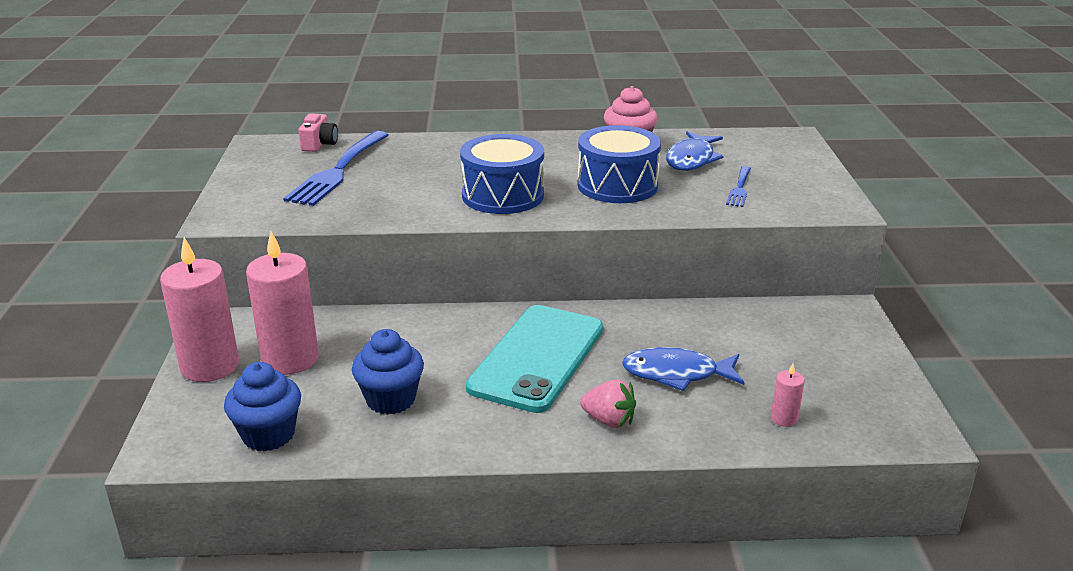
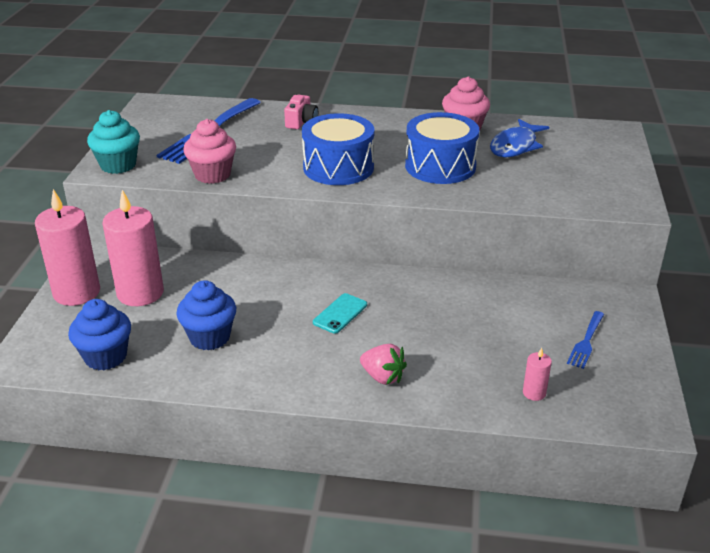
camera: 10 degrees right, 5 degrees up
pink camera [298,113,338,152] -> pink camera moved to [284,95,318,129]
turquoise phone [466,305,603,413] -> turquoise phone [313,293,367,334], size x0.42
blue fish [622,347,744,391] -> none
blue fork [726,166,751,207] -> blue fork moved to [567,311,604,369]
none -> turquoise cupcake [87,110,140,174]
none -> pink cupcake [183,119,236,184]

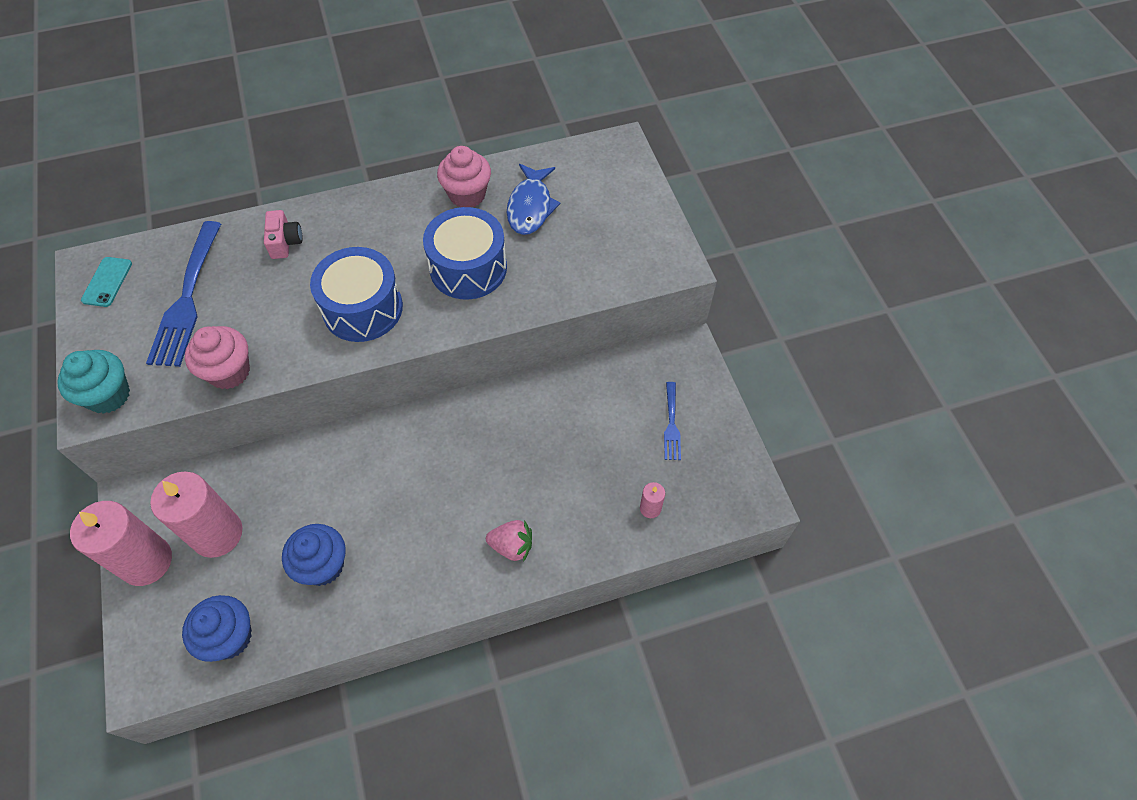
camera: 25 degrees left, 25 degrees up
turquoise phone [313,293,367,334] -> turquoise phone moved to [81,257,132,307]

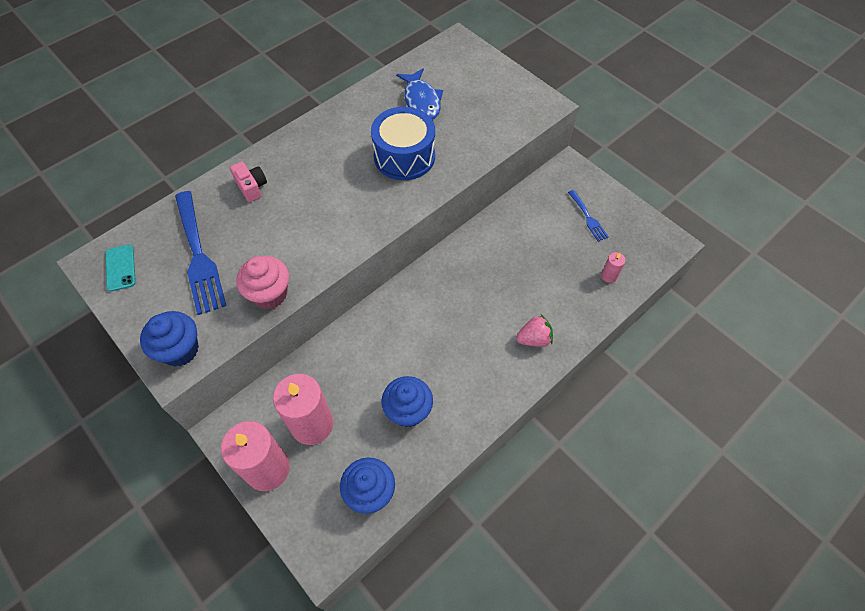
camera: 25 degrees left, 0 degrees up
turquoise cupcake [57,350,130,414] -> blue cupcake [140,311,199,367]
blue drum [310,247,403,342] -> none
pink cupcake [437,146,491,207] -> none

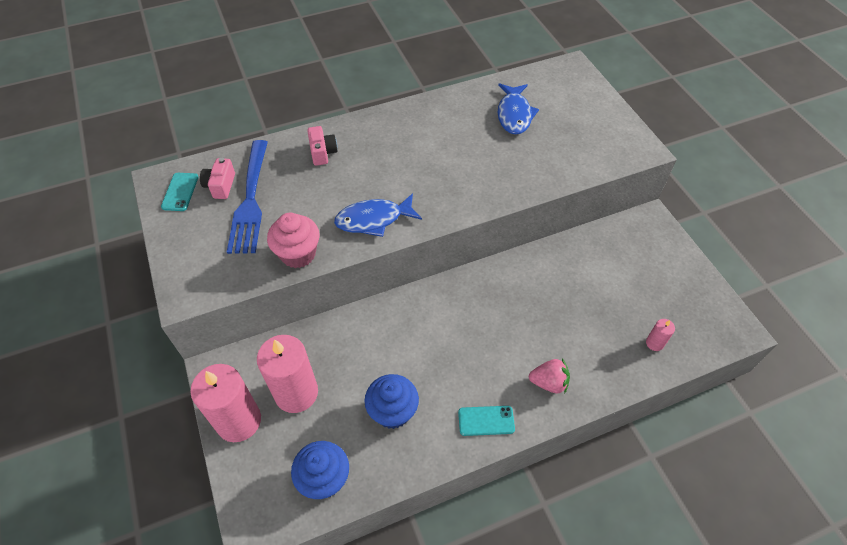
camera: 20 degrees right, 5 degrees down
blue cupcake [140,311,199,367] -> none
blue drum [371,107,435,180] -> none
blue fork [568,190,609,242] -> none
none -> pink camera [200,158,235,199]
none -> blue fish [334,193,422,237]
none -> turquoise phone [458,406,515,436]

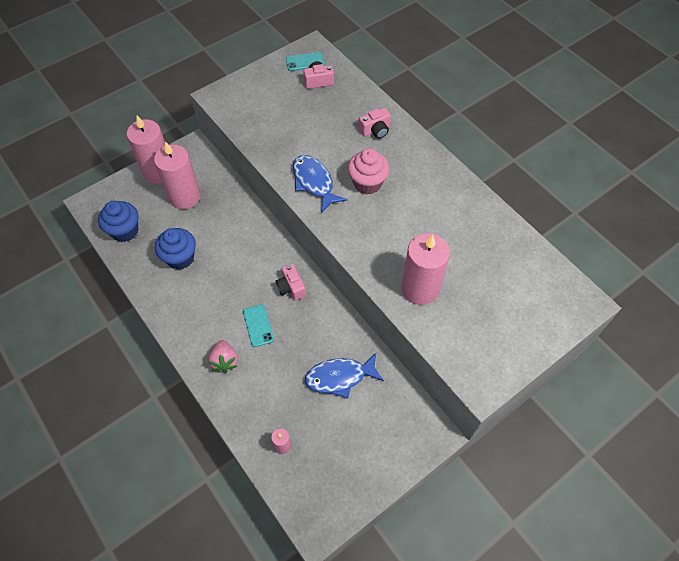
camera: 75 degrees right, 5 degrees up
blue fork [227,140,268,254] -> none
pink cupcake [267,213,319,268] -> pink cupcake moved to [348,148,390,195]
turquoise phone [458,406,515,436] -> turquoise phone moved to [243,304,274,347]
blue fish [498,83,539,135] -> blue fish moved to [305,353,384,398]
none -> pink camera [276,263,306,300]
none -> pink candle [401,233,450,305]

